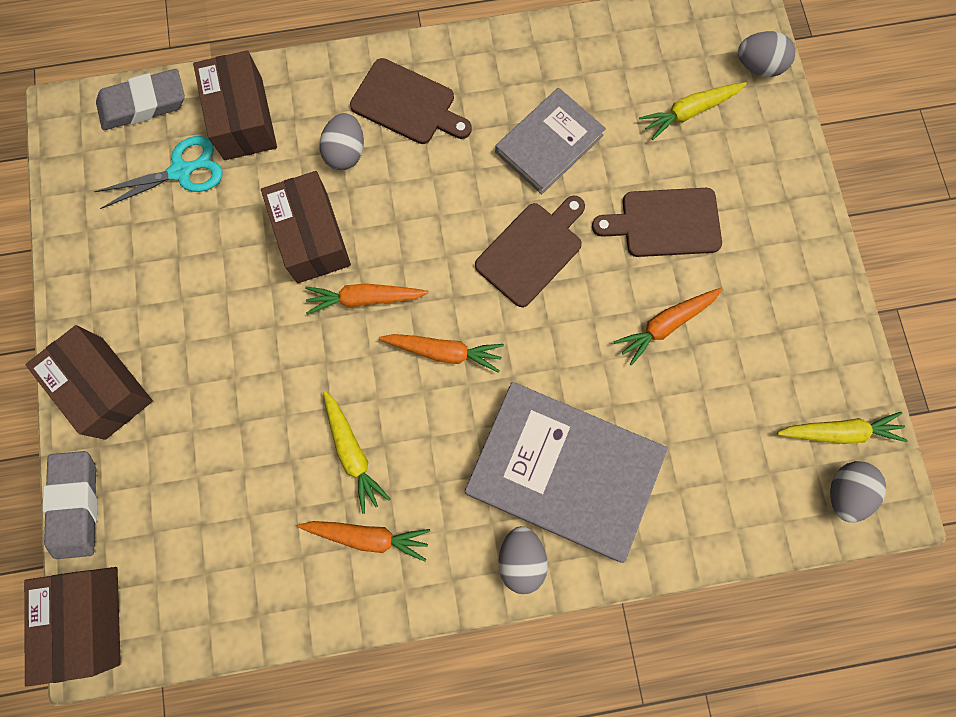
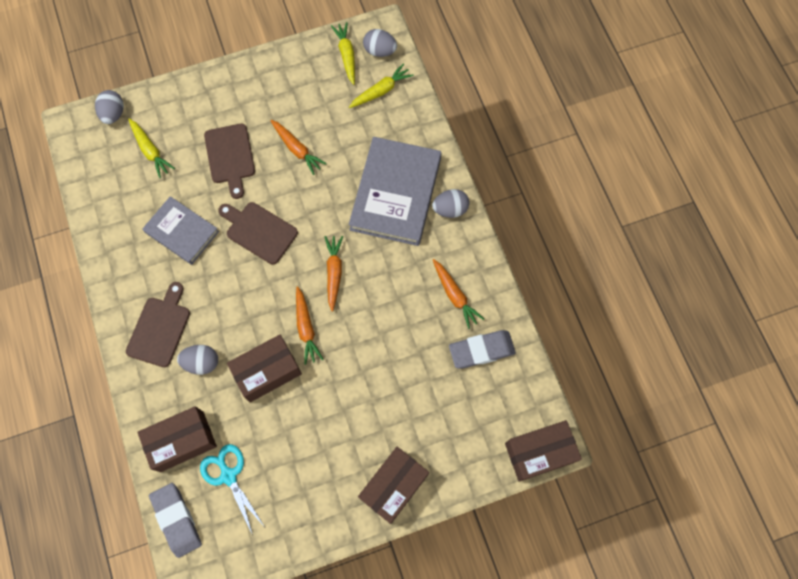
camera: 100 degrees left, 5 degrees down
grey eraser [43,451,97,559] -> grey eraser moved to [449,330,516,368]
orange carrot [298,521,430,561] -> orange carrot turned 150 degrees clockwise [433,259,484,329]
yellow carrot [323,391,391,514] -> yellow carrot moved to [349,63,413,108]

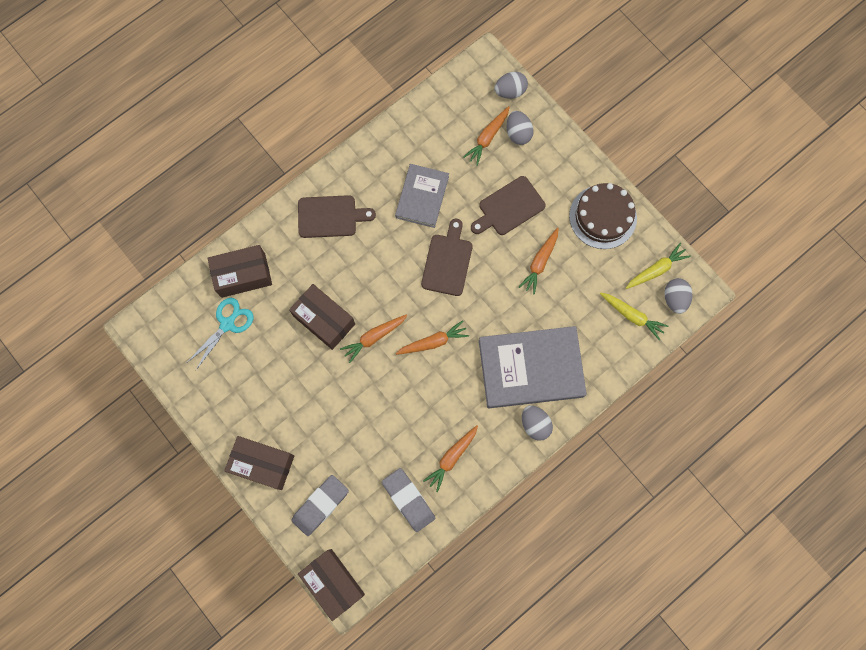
camera: 70 degrees right, 5 degrees up
yellow carrot [128,118,175,178] -> orange carrot [463,106,510,166]
brown box [137,406,217,472] -> brown box turned 60 degrees counterclockwise [208,245,272,298]
grey eraser [149,483,202,558] -> grey eraser moved to [291,475,349,536]
grey egg [177,345,218,375] -> grey egg moved to [507,111,534,145]
none -> brown cake [569,183,637,249]

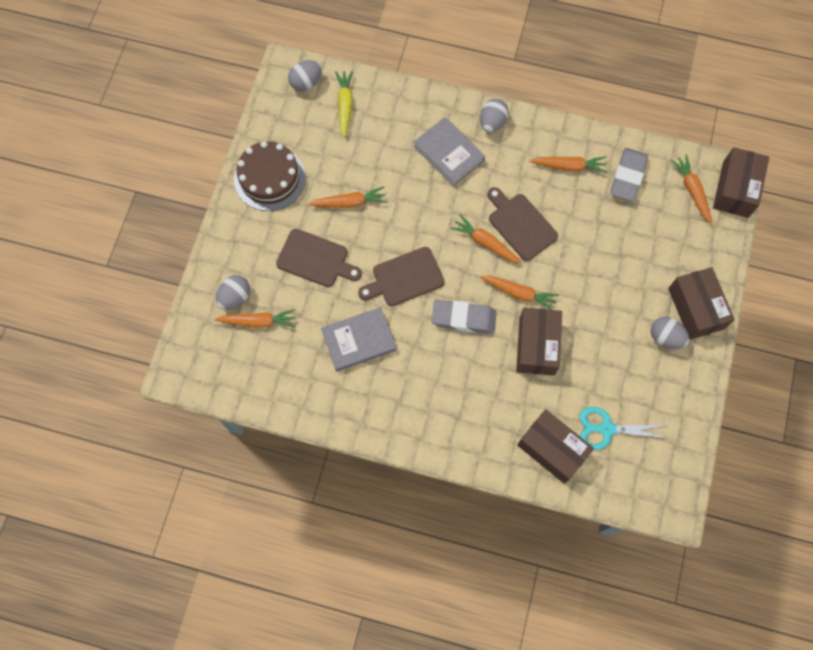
camera: 125 degrees left, 5 degrees down
grey eraser [291,475,349,536] -> grey eraser moved to [431,300,497,334]
brown cutting board [298,195,376,238] -> brown cutting board moved to [487,187,558,261]
grey book [479,326,587,408] -> grey book [414,117,485,186], size x0.61
grey egg [495,72,528,99] -> grey egg moved to [651,317,689,349]
yellow carrot [626,243,691,289] -> none
none -> orange carrot [670,154,712,224]

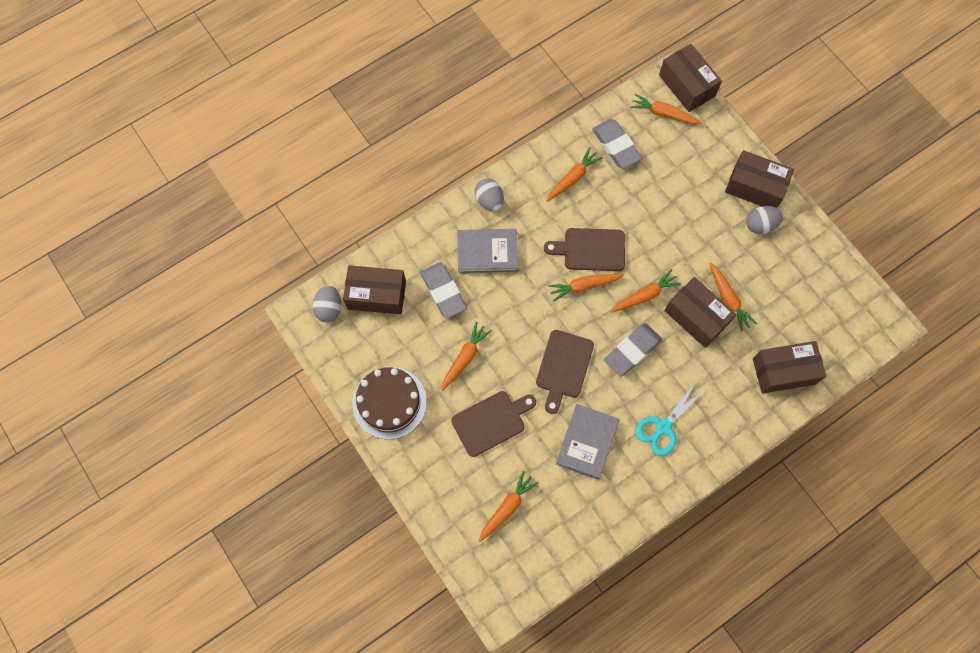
camera: 50 degrees left, 0 degrees up
grey egg [216,275,250,310] -> none
yellow carrot [335,71,353,138] -> brown box [343,265,406,314]
turquoise scissors [579,407,668,450] -> turquoise scissors moved to [636,383,706,456]
none -> grey eraser [420,262,467,319]
none -> orange carrot [709,262,757,332]

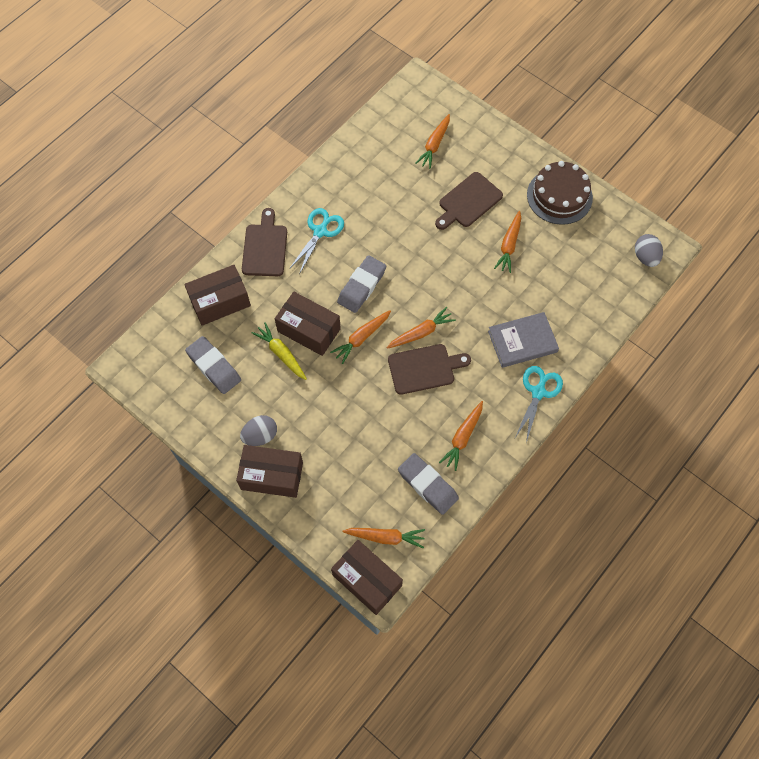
camera: 165 degrees right, 5 degrees down
brown box [343,265,406,314] -> none
grey eraser [420,262,467,319] -> grey eraser moved to [185,336,241,394]
grey egg [475,179,504,212] -> turquoise scissors [515,366,563,443]
brown cutting board [536,330,594,414] -> brown cutting board moved to [242,208,287,276]
grey book [556,404,619,480] -> none
orange carrot [709,262,757,332] -> yellow carrot [252,322,307,380]

